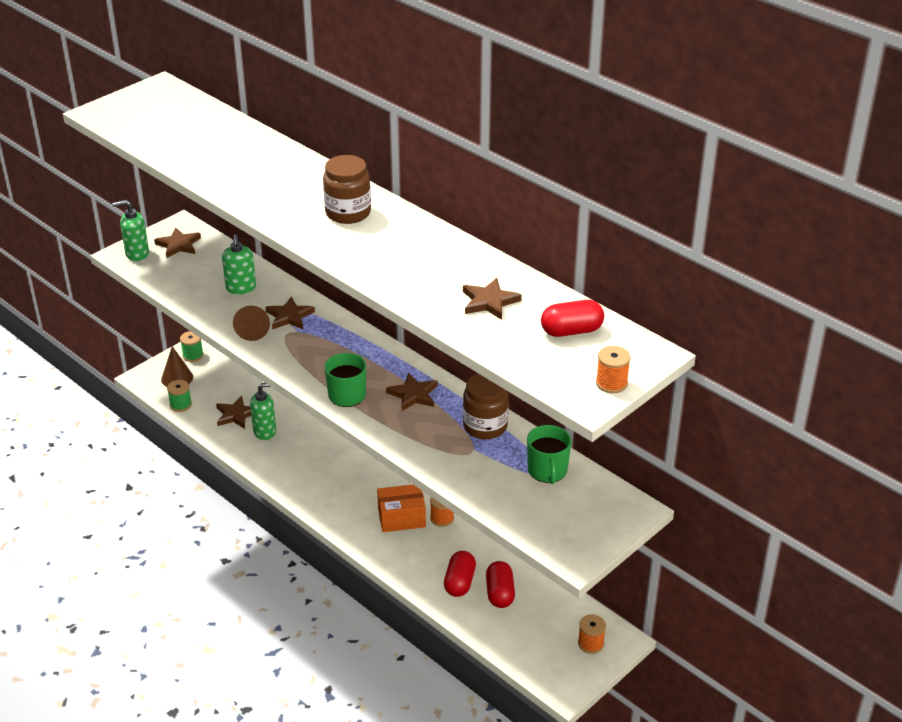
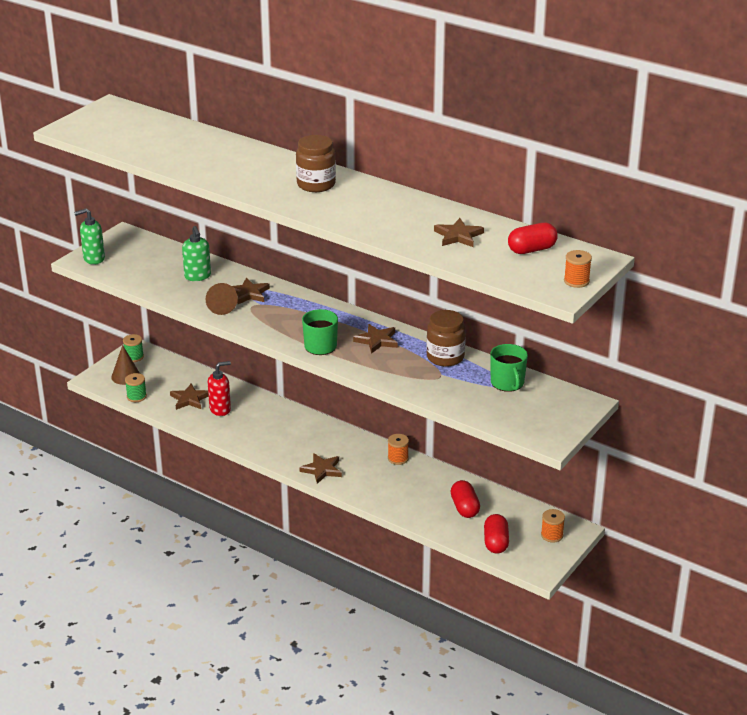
camera: 10 degrees left, 5 degrees down
brown star [154,228,201,258] -> brown star moved to [299,453,342,484]
green soap dispenser [250,383,276,440] -> red soap dispenser [208,361,231,416]
orange box [377,484,426,532] -> none
red capsule [444,551,476,597] -> red capsule moved to [484,514,509,554]

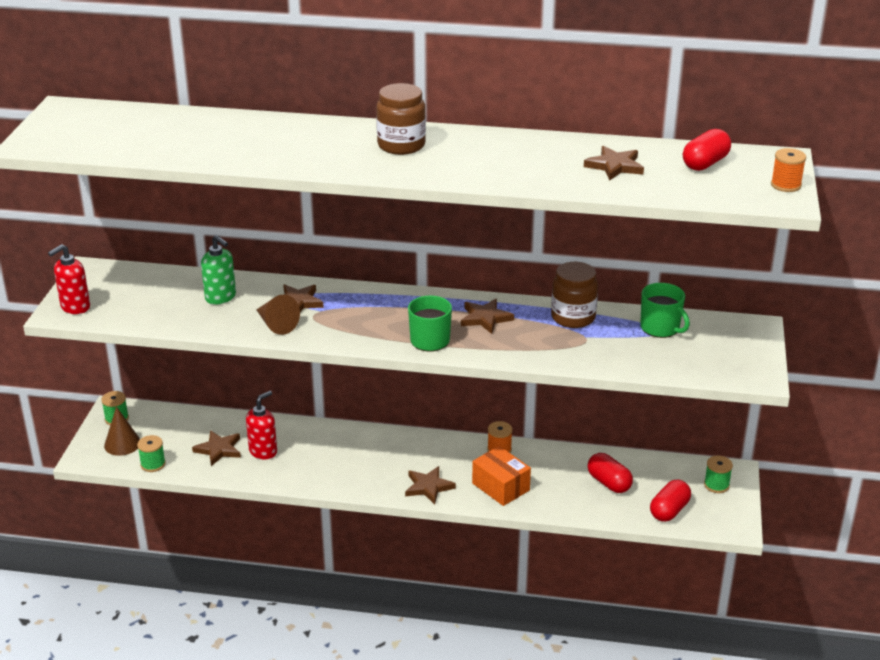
camera: 25 degrees left, 0 degrees up
green soap dispenser [74,208,105,265] -> red soap dispenser [48,244,90,314]
red capsule [484,514,509,554] -> red capsule turned 60 degrees clockwise [650,480,691,522]
orange spool [541,509,565,543] -> green spool [704,456,733,493]
none -> orange box [472,446,531,506]

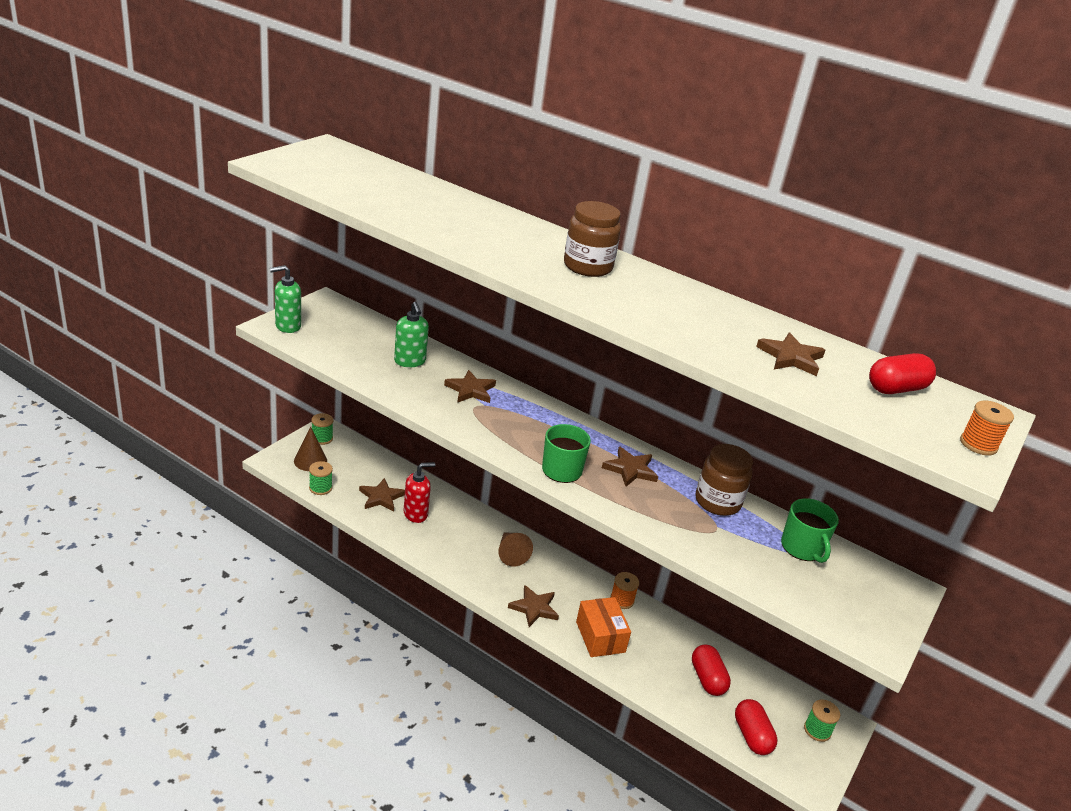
camera: 20 degrees right, 0 degrees up
red soap dispenser [48,244,90,314] -> green soap dispenser [270,265,301,333]
brown cone [257,295,300,335] -> brown cone moved to [498,533,533,567]
red capsule [650,480,691,522] -> red capsule turned 75 degrees counterclockwise [735,699,778,755]

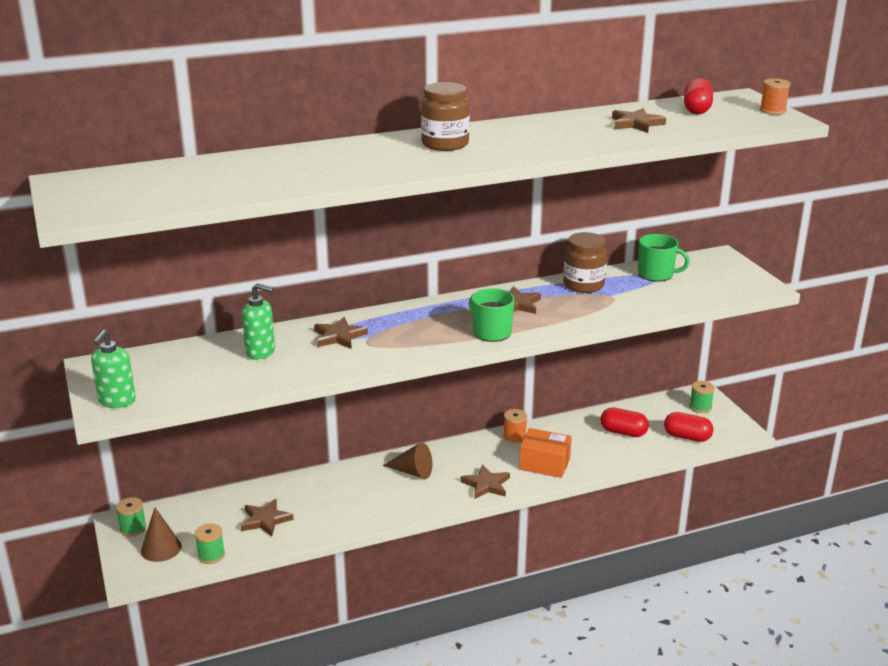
camera: 50 degrees left, 5 degrees down
red soap dispenser [404,462,436,523] -> none

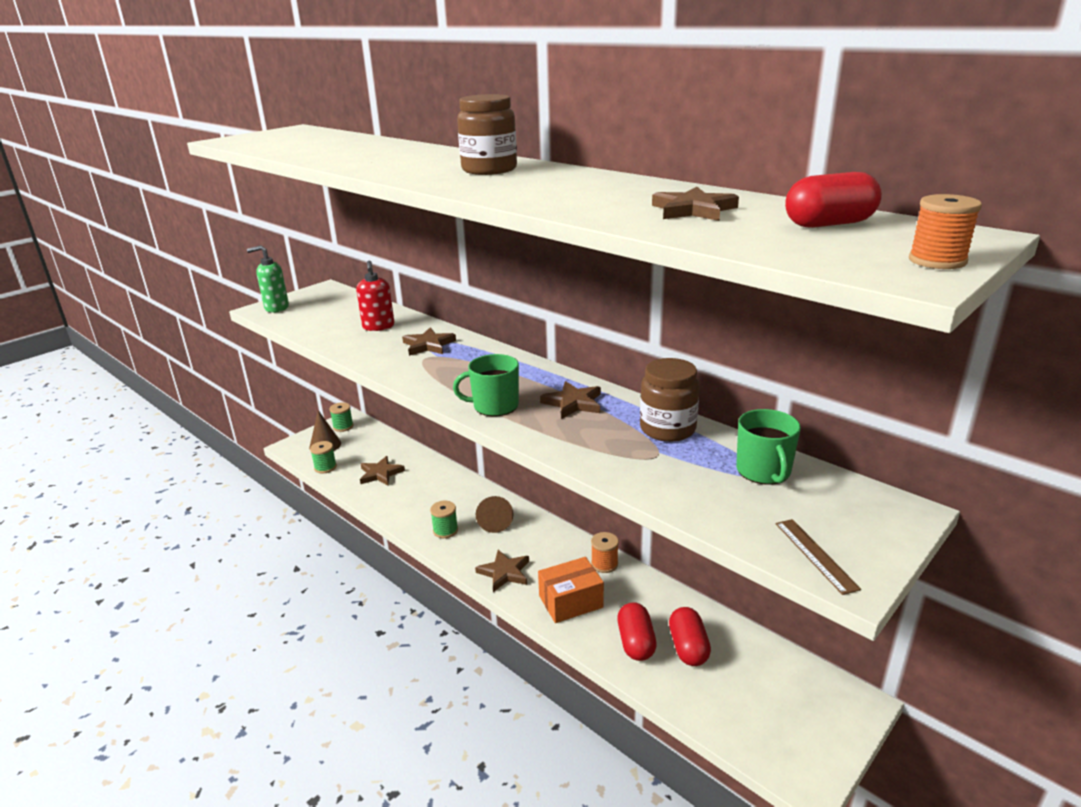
camera: 65 degrees right, 0 degrees up
green soap dispenser [242,283,275,360] -> red soap dispenser [356,261,394,331]
green mug [469,288,515,342] -> green mug turned 120 degrees counterclockwise [453,354,519,416]
orange box [519,428,572,478] -> orange box turned 75 degrees clockwise [538,557,604,623]
red capsule [664,412,713,442] -> red capsule moved to [617,602,657,661]
green spool [689,381,715,413] -> green spool moved to [430,501,458,538]
none -> brown ruler [776,519,861,595]

